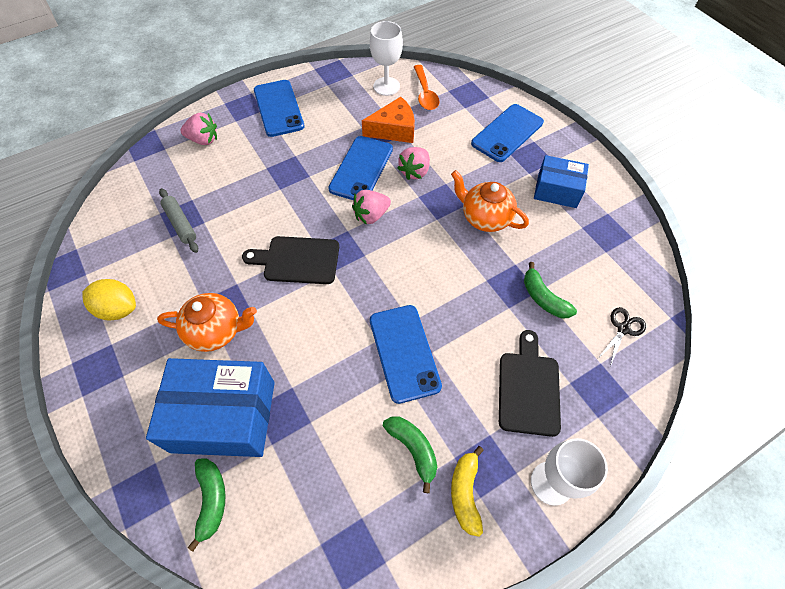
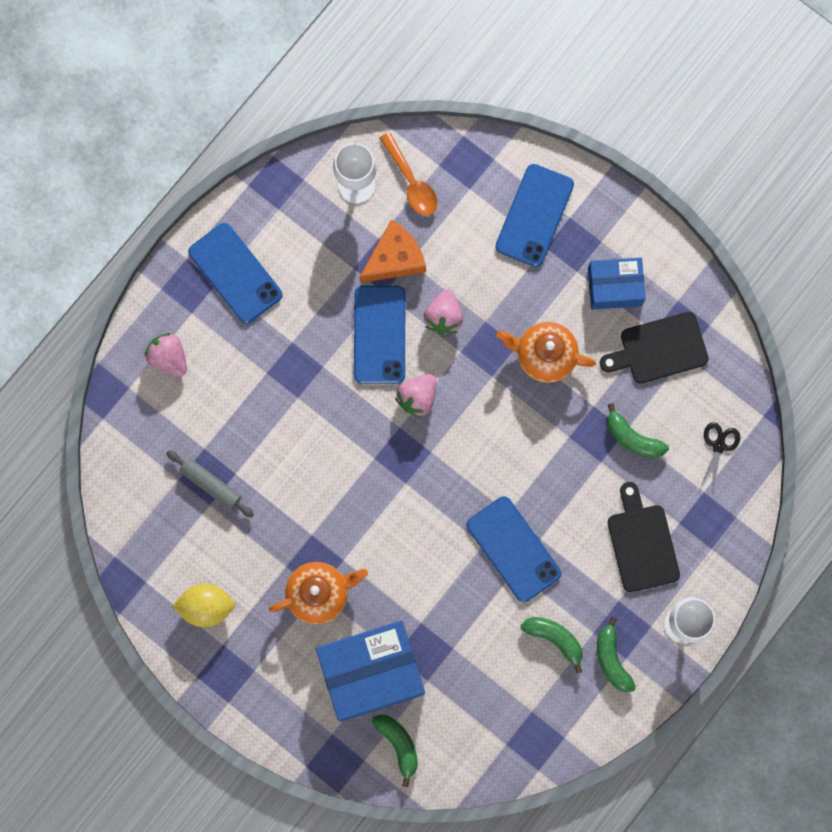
camera: 20 degrees left, 20 degrees up
pink strawberry [180,113,217,145] -> pink strawberry turned 120 degrees counterclockwise [145,333,187,376]
black cutting board [242,236,339,284] -> black cutting board moved to [600,312,709,384]
yellow banana [451,446,484,537] -> green banana [597,617,636,692]

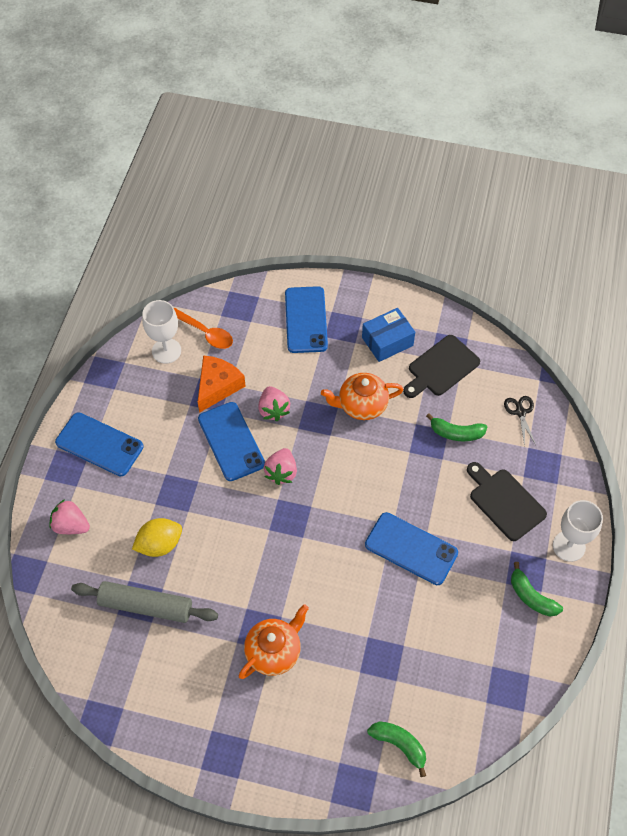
camera: 25 degrees left, 20 degrees down
grey rolling pin [166,450,254,518] -> grey rolling pin [71,581,218,623], size x1.56
yellow lemon [172,584,235,627] -> yellow lemon moved to [132,518,182,557]
blue box [316,620,425,721] -> none
green banana [520,617,583,674] -> none

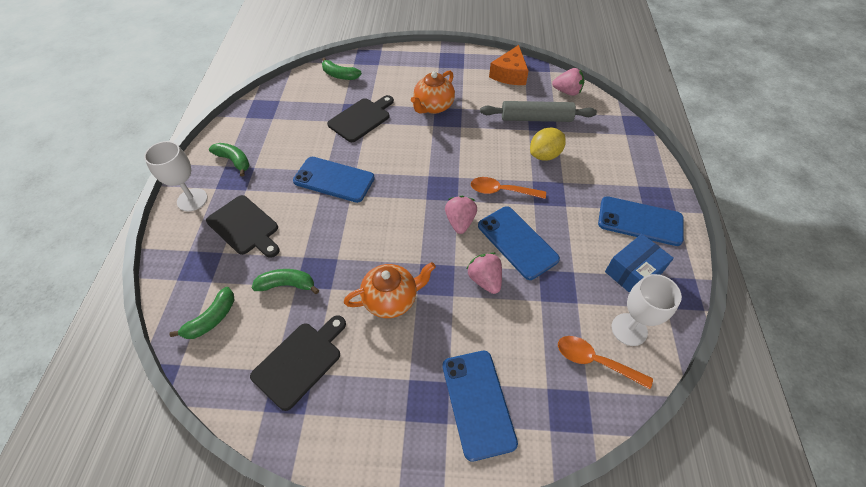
camera: 170 degrees right, 5 degrees down
pink strawberry [49,499,90,534] -> pink strawberry moved to [552,68,584,96]
orange cheese [198,355,246,413] -> orange cheese moved to [489,45,529,85]
blue box [362,308,415,362] -> blue box moved to [605,234,674,293]
black scissors [504,396,536,446] -> green banana [169,287,235,339]
none -> black cutting board [327,95,394,142]
none -> orange spoon [471,177,546,199]

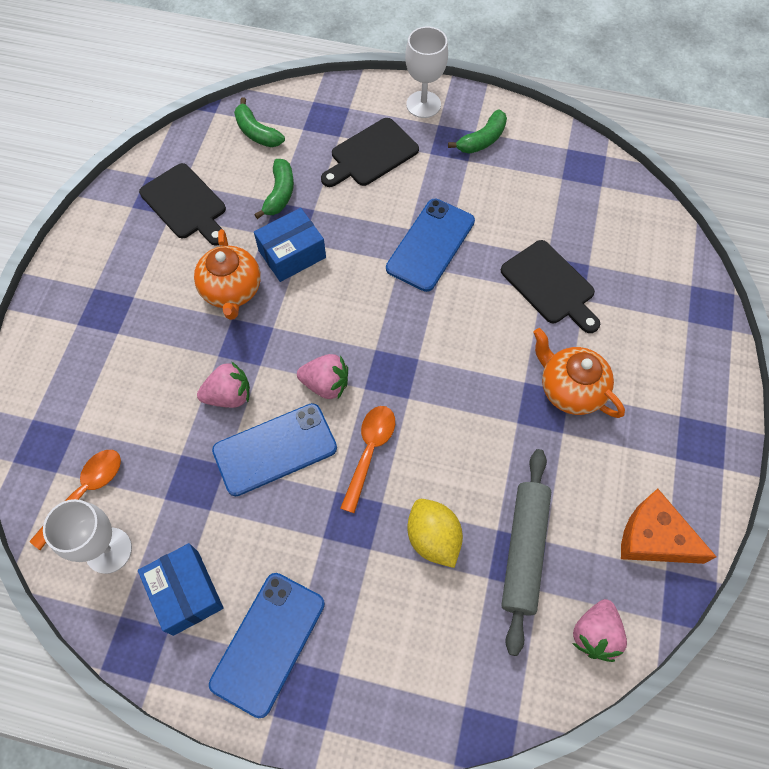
camera: 100 degrees right, 10 degrees up
green banana [322,58,362,80] -> none
blue phone [443,351,518,462] -> none
none -> blue box [254,208,326,282]

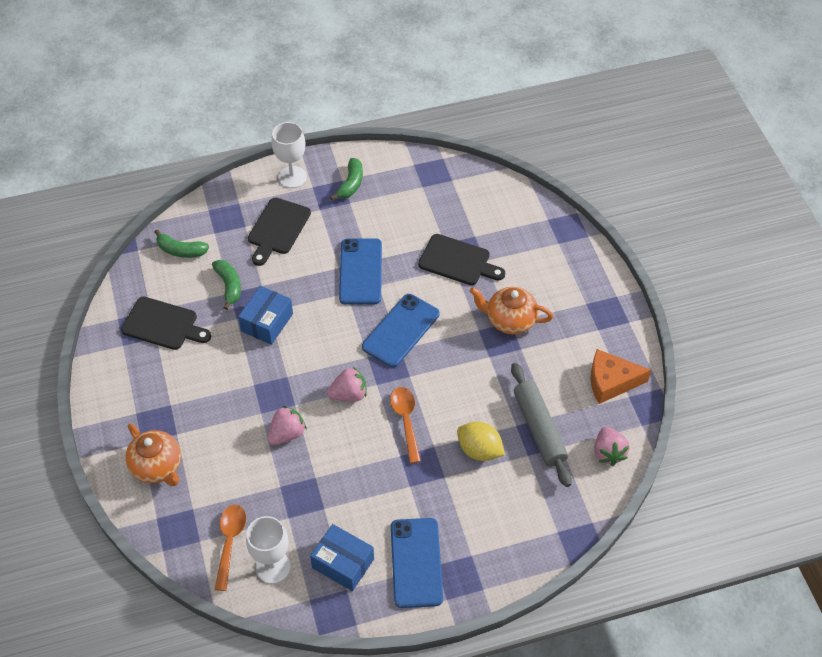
camera: 30 degrees left, 10 degrees down
orange teapot [194,229,261,320] -> orange teapot moved to [125,423,181,486]
blue phone [212,403,337,496] -> blue phone moved to [362,294,439,367]

